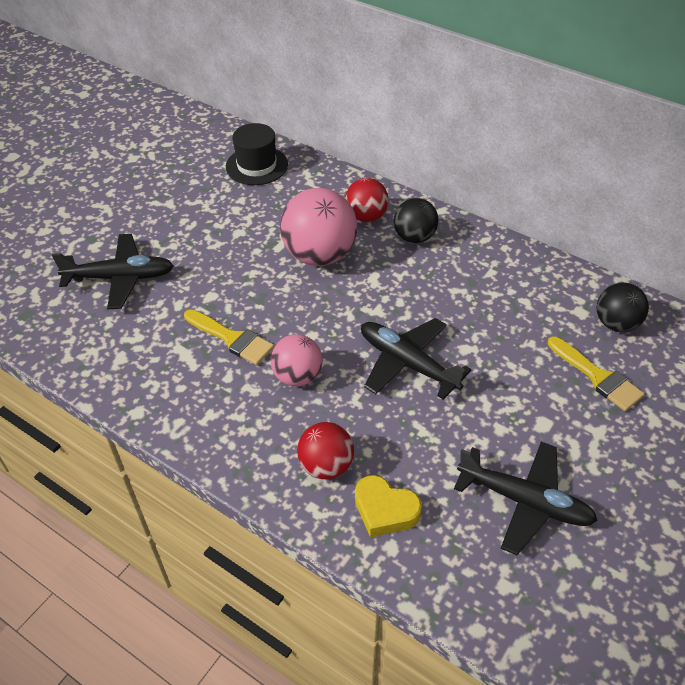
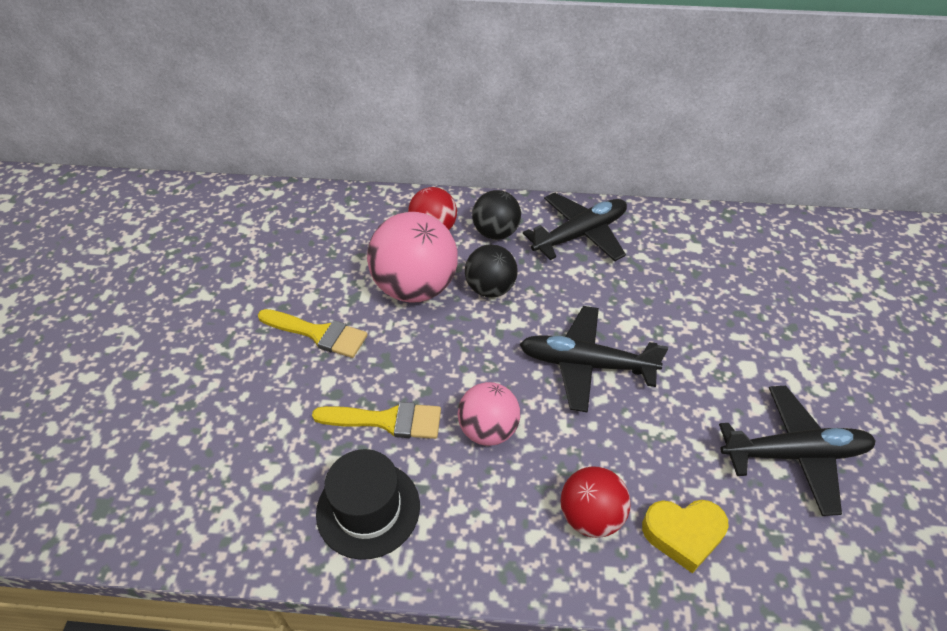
camera: 30 degrees left, 0 degrees up
black plane [52,234,174,310] -> black plane moved to [523,193,627,261]
black hat [226,123,288,185] -> black hat moved to [316,449,420,560]
yellow brush [548,336,645,411] -> yellow brush moved to [258,309,368,358]
black ball [596,283,649,332] -> black ball moved to [465,244,518,298]

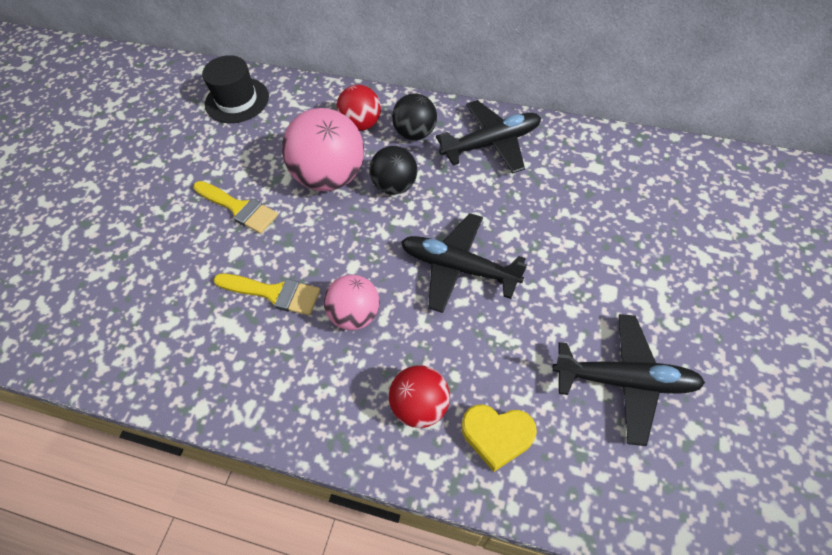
camera: 15 degrees right, 10 degrees up
black hat [316,449,420,560] -> black hat moved to [202,55,269,123]

